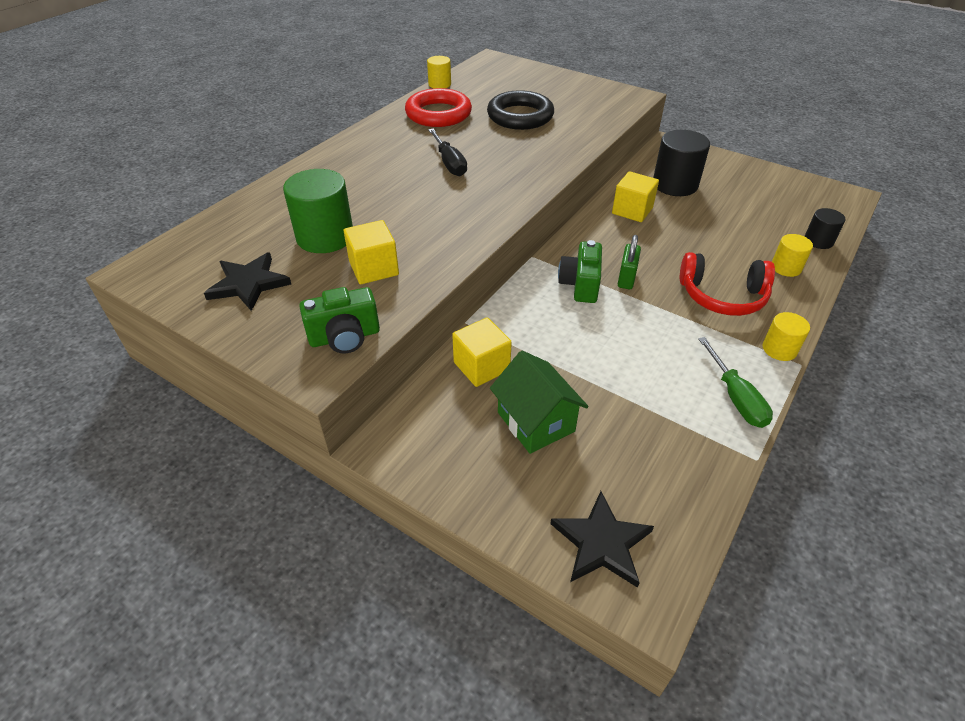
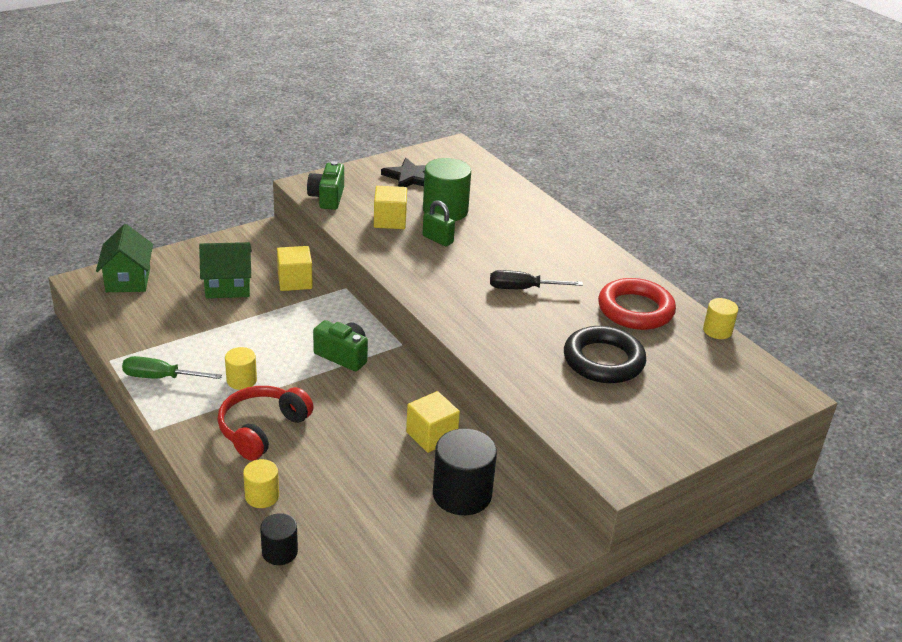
camera: 110 degrees right, 10 degrees down
black star [550,491,654,588] -> green house [96,224,153,292]
green padlock [618,235,641,289] -> green padlock moved to [423,200,455,246]
yellow cylinder [763,312,810,361] -> yellow cylinder moved to [225,347,257,390]

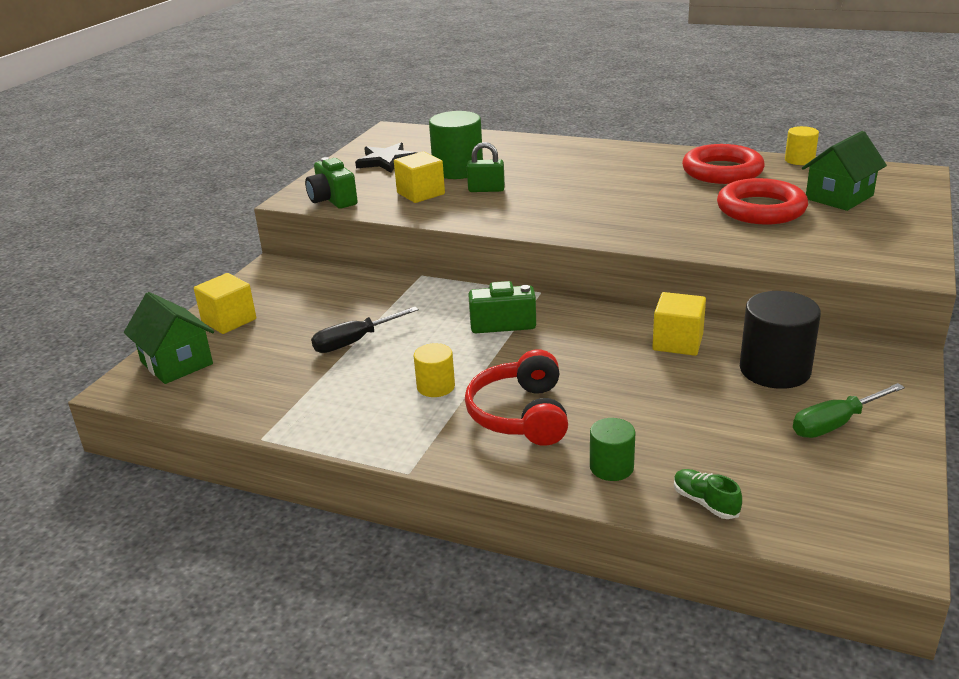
camera: 30 degrees left, 5 degrees down
green screwdriver [122,356,222,379] -> green screwdriver moved to [793,383,905,438]
green house [199,242,252,298] -> green house moved to [802,131,887,211]
yellow cylinder [243,459,279,508] -> green cylinder [590,418,635,481]
black cylinder [260,513,298,565] -> green shoe [674,469,742,519]
yellow cube [277,246,313,291] -> yellow cube moved to [194,273,256,334]
black screwdriver [490,270,583,289] -> black screwdriver moved to [311,307,419,353]
black ring [564,326,646,383] -> red ring [717,178,808,225]

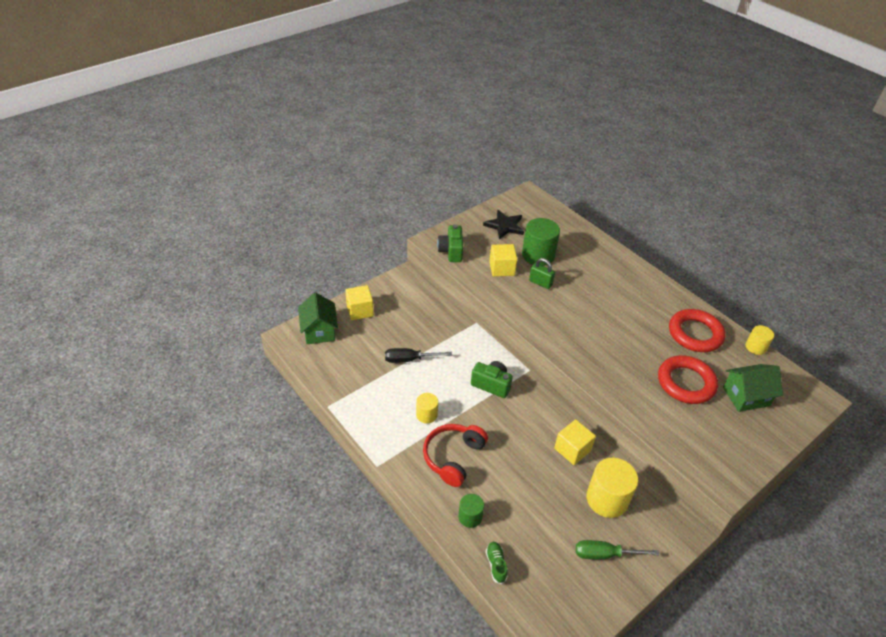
camera: 25 degrees right, 15 degrees up
black cylinder [740,291,821,389] -> yellow cylinder [587,458,638,518]

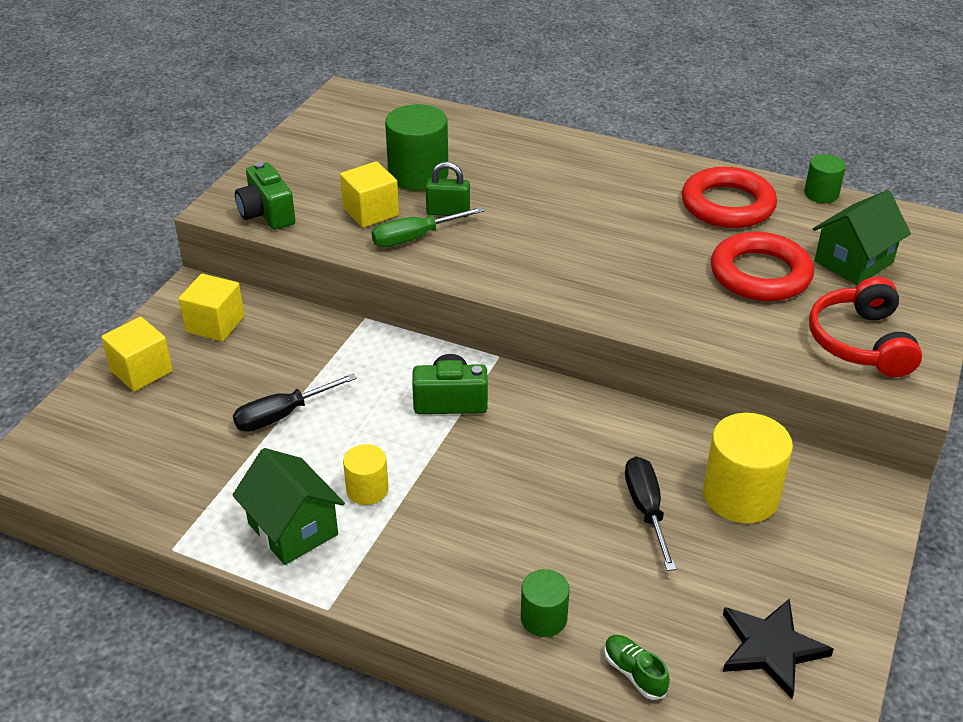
camera: 25 degrees left, 5 degrees down
green house [298,292,338,344] -> green house moved to [233,448,345,565]
red headphones [423,424,488,487] -> red headphones moved to [809,277,922,377]
black star [483,210,524,239] -> black star moved to [723,598,834,699]
yellow cube [554,419,596,465] -> yellow cube moved to [179,274,244,341]
green screwdriver [576,540,659,559] -> green screwdriver moved to [371,207,484,247]
yellow cylinder [746,325,774,355] -> green cylinder [804,154,846,203]
none -> black screwdriver [625,456,676,571]

